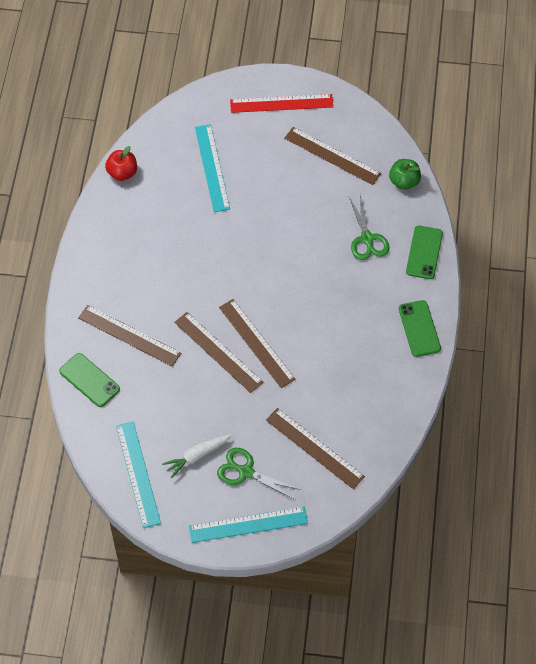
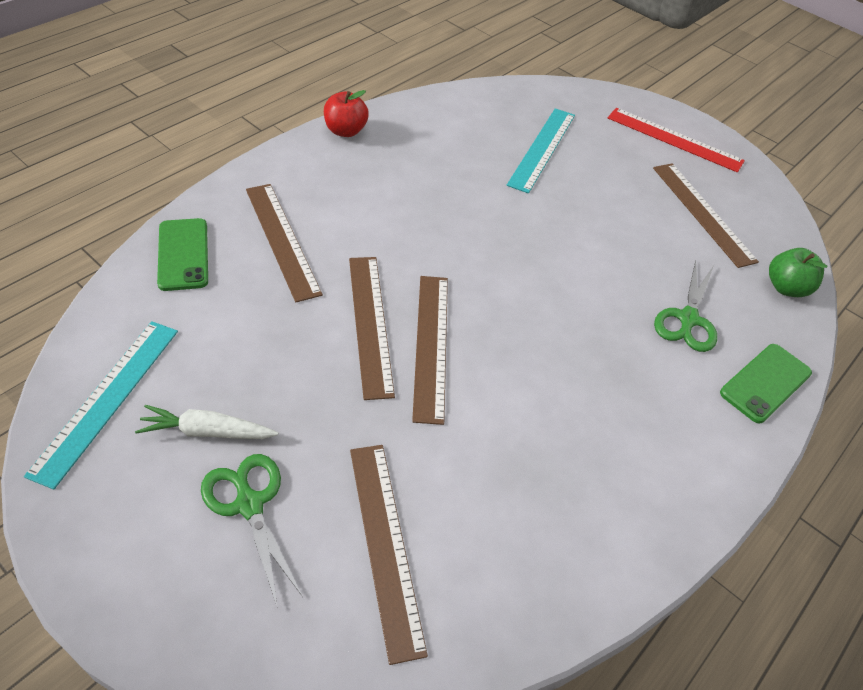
camera: 30 degrees right, 10 degrees down
red apple [105,146,137,181] -> red apple moved to [324,90,369,137]
turquoise ruler [189,507,308,543] -> none
green phone [399,300,441,357] -> none

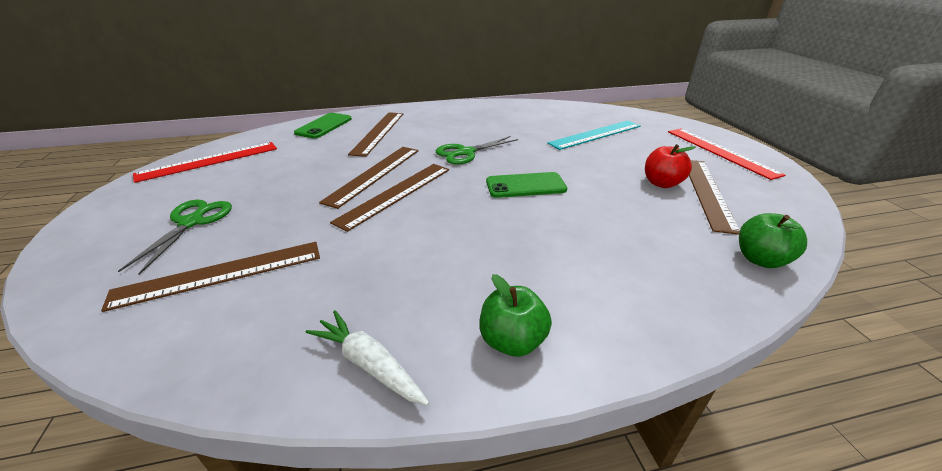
camera: 40 degrees right, 15 degrees down
turquoise ruler [24,321,178,490] -> red ruler [133,142,277,183]
white carrot [135,405,278,439] -> white carrot moved to [306,310,429,406]
red apple [324,90,369,137] -> red apple moved to [645,144,696,188]
brown ruler [350,445,428,665] -> brown ruler turned 45 degrees clockwise [101,242,320,312]
green scissors [654,260,717,352] -> green scissors moved to [436,136,518,165]
green phone [720,344,812,423] -> green phone moved to [486,172,567,198]
none -> green apple [479,274,552,357]

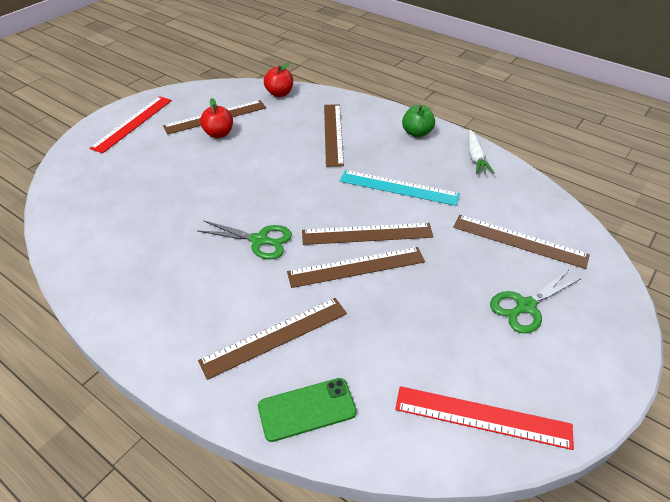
camera: 130 degrees left, 10 degrees up
green phone [486,172,567,198] -> none
turquoise ruler [548,121,641,150] -> turquoise ruler moved to [340,170,460,206]
green apple [739,213,807,268] -> red apple [264,63,293,97]
none -> brown ruler [324,104,344,167]

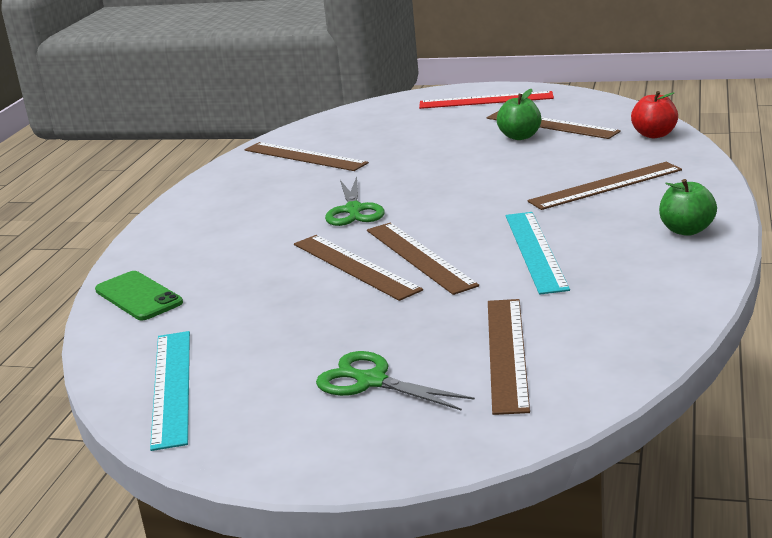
camera: 70 degrees right, 20 degrees down
brown ruler [198,298,347,380] -> brown ruler moved to [245,142,369,171]
red apple [200,98,233,138] -> green apple [497,89,541,140]
red ruler [395,386,574,450] -> turquoise ruler [150,331,190,451]
white carrot [468,130,494,174] -> none

